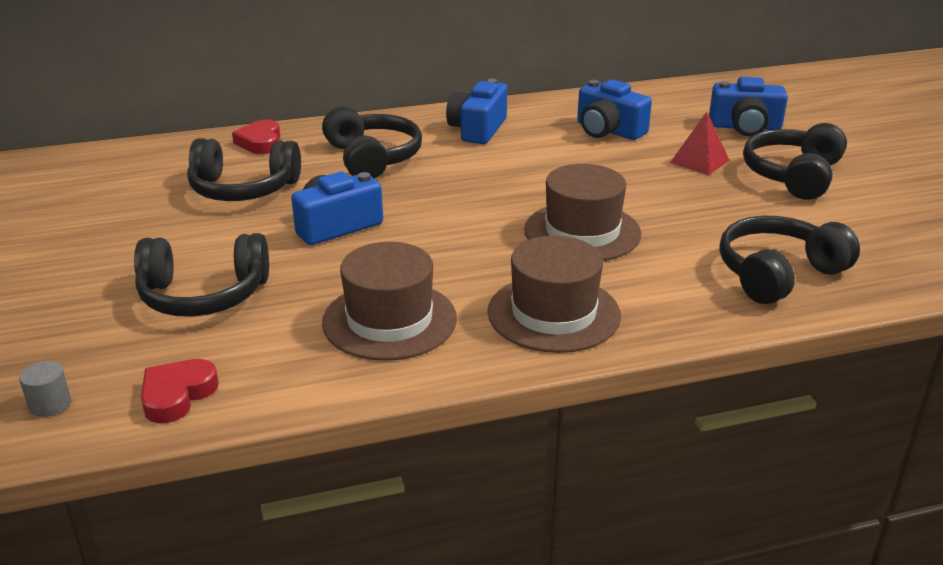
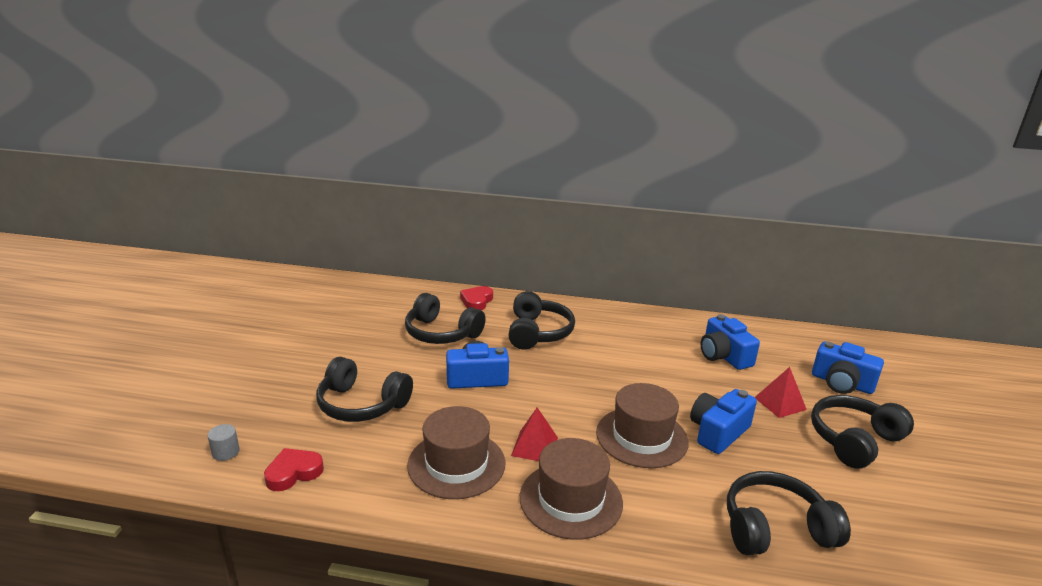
camera: 25 degrees right, 5 degrees down
blue camera [446,79,507,144] -> blue camera moved to [690,389,757,454]
none -> red pyramid [511,407,558,461]

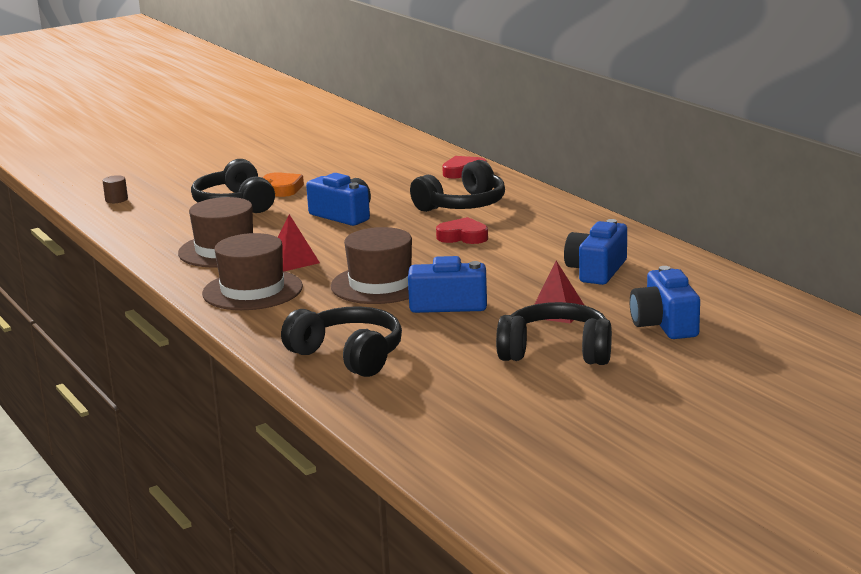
camera: 50 degrees right, 5 degrees down
grey cylinder [207,424,240,461] -> brown cylinder [103,175,128,203]
red heart [264,448,324,491] -> red heart moved to [436,217,488,244]
black headphones [405,293,486,344] -> none
none -> orange heart [263,172,304,197]

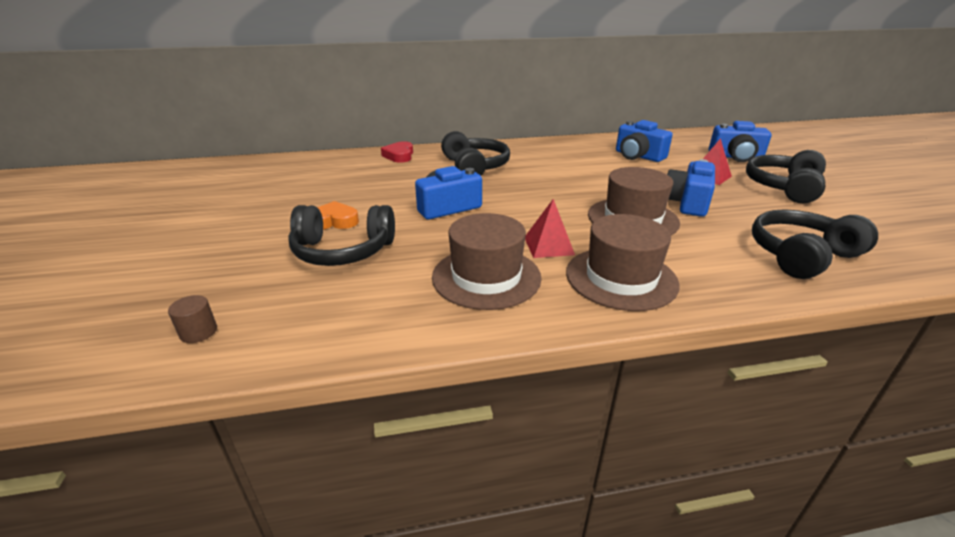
camera: 70 degrees left, 10 degrees up
red heart [436,217,488,244] -> none

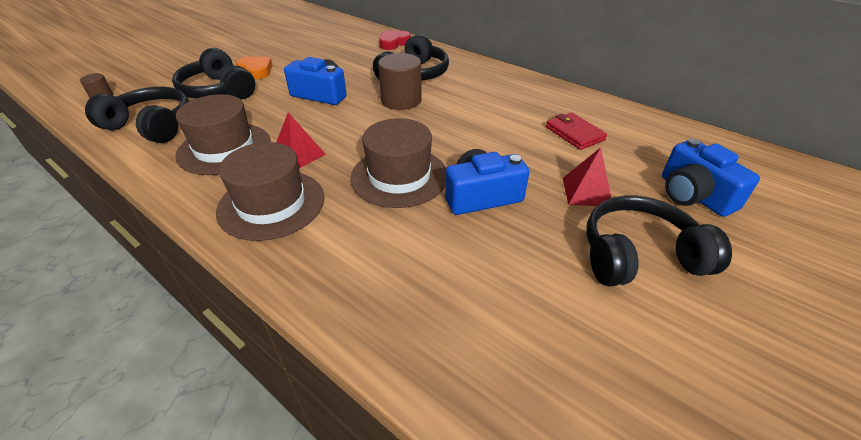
camera: 50 degrees right, 10 degrees up
blue camera [616,120,673,162] -> red wallet [546,112,607,150]
black headphones [752,209,878,279] -> black headphones moved to [85,87,189,143]
none -> brown cylinder [378,53,422,110]

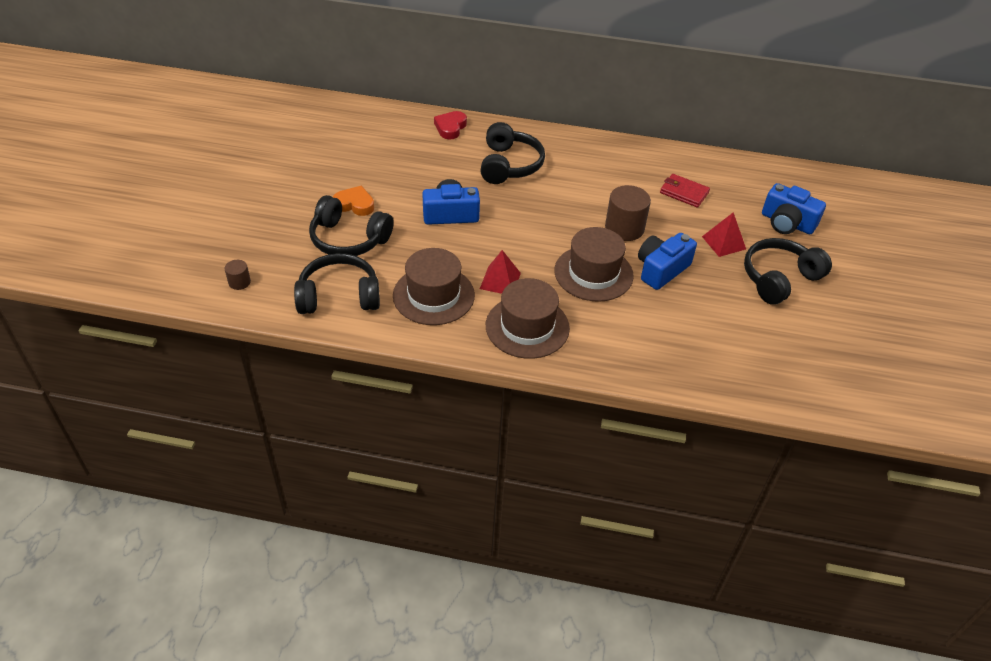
camera: 30 degrees left, 5 degrees up
brown cylinder [378,53,422,110] -> brown cylinder moved to [605,185,651,241]

